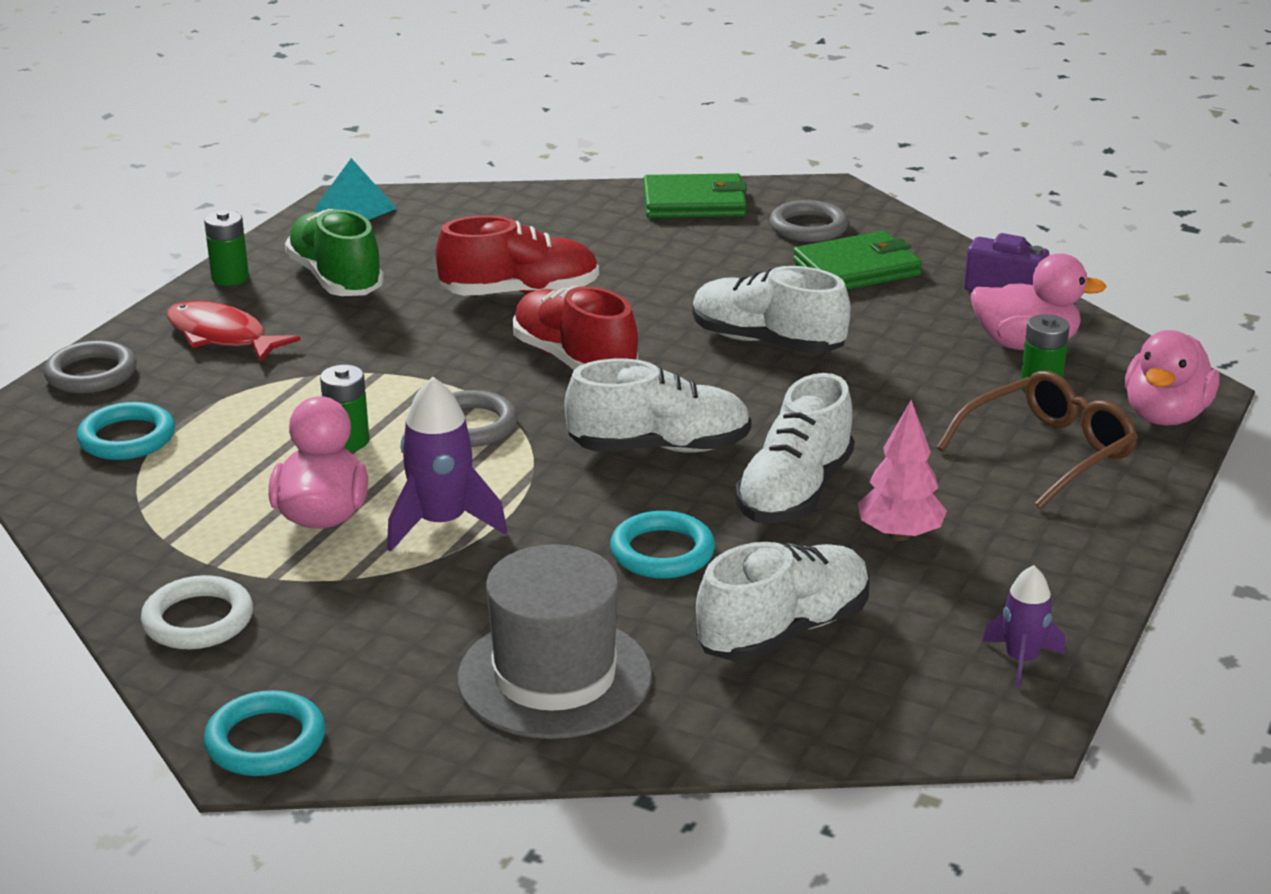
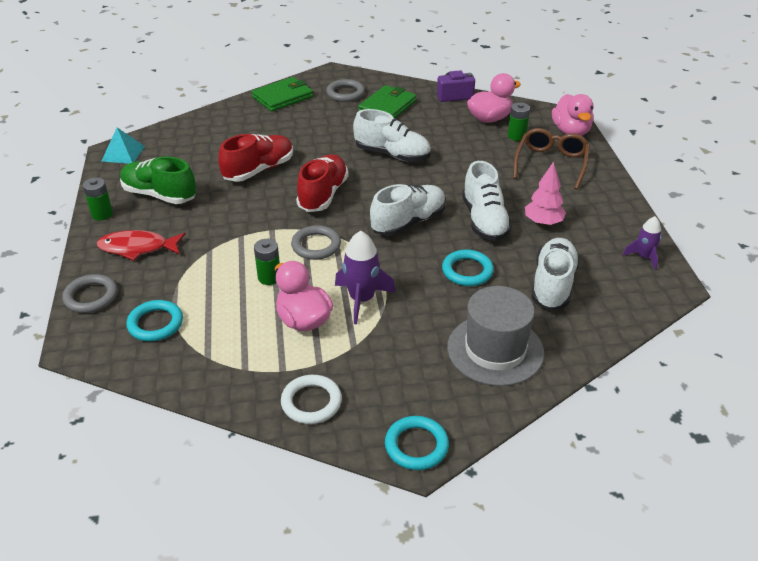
camera: 35 degrees left, 10 degrees up
red shoe [513,286,638,370] -> red shoe turned 90 degrees clockwise [296,154,349,212]
white shoe [692,266,851,354] -> white shoe turned 150 degrees counterclockwise [353,109,431,162]

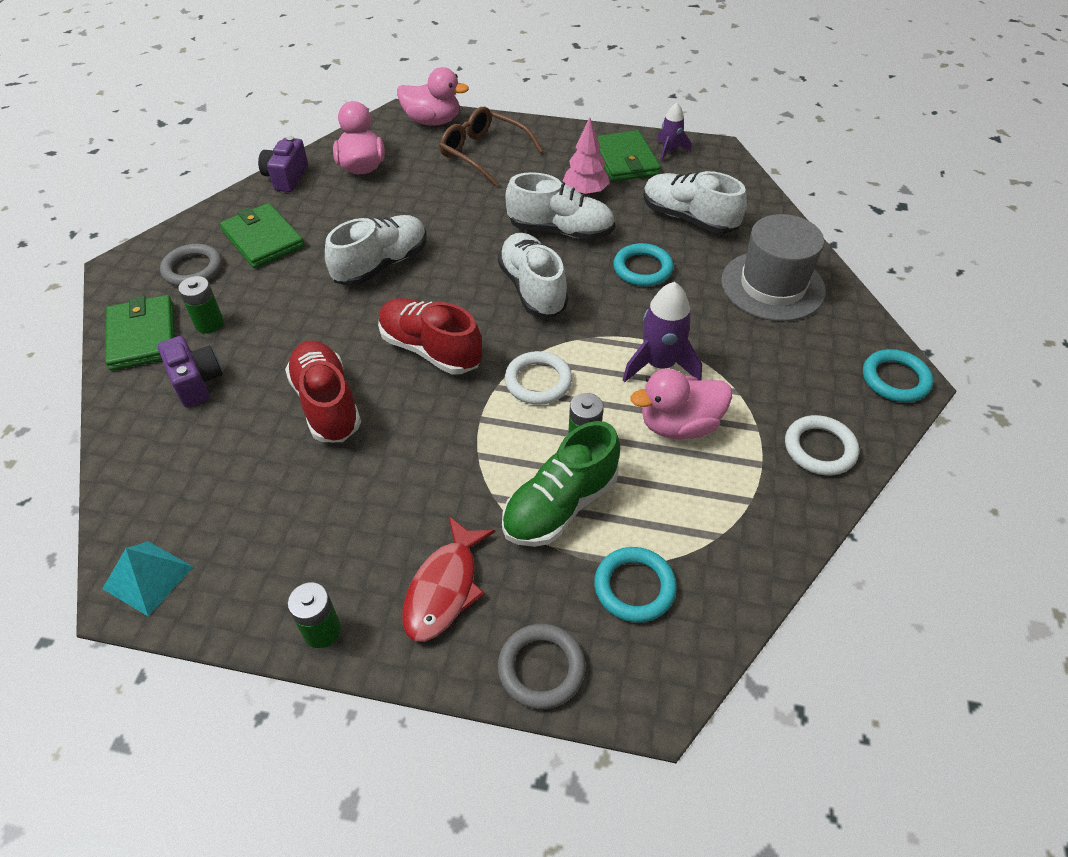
camera: 70 degrees left, 10 degrees up
green shoe [120,156,196,204] -> green shoe moved to [502,421,620,547]
grey ring [291,225,341,260] -> white ring [505,351,572,405]
green battery [508,102,530,141] -> green battery moved to [178,276,224,333]
none -> purple camera [158,336,223,407]
none -> green wallet [597,130,661,182]

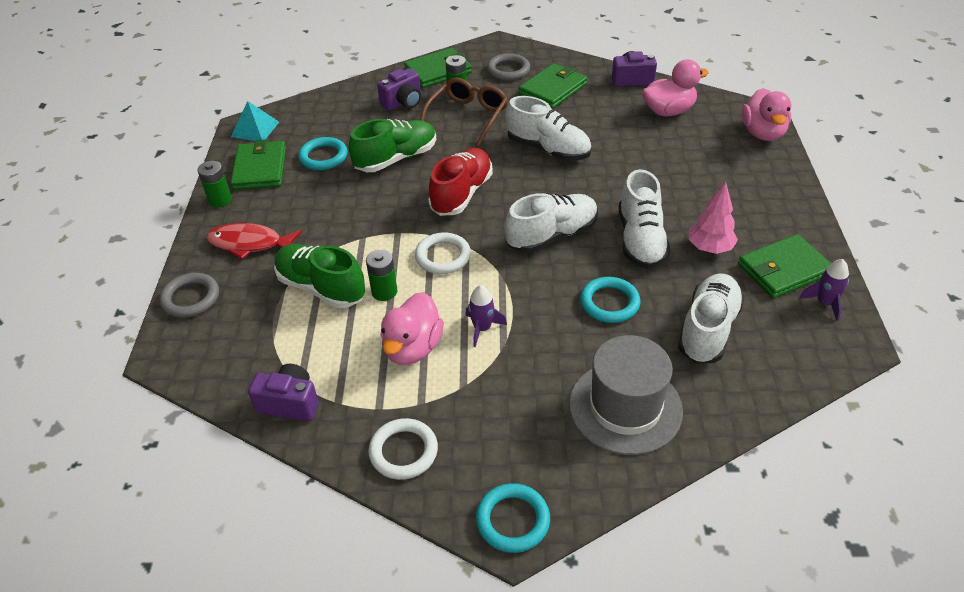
camera: 80 degrees right, 5 degrees down
red shoe [285,340,361,442] -> green shoe [349,119,436,172]
brown glasses [440,107,543,186] -> brown glasses moved to [420,77,508,147]
turquoise ring [594,547,677,623] -> turquoise ring moved to [298,137,347,170]
purple rocket [623,282,702,382] -> purple rocket [465,285,507,347], size x0.62
pink duck [630,369,732,439] -> pink duck turned 135 degrees counterclockwise [381,292,444,365]
none -> green wallet [230,139,286,190]
none -> purple camera [248,364,319,422]

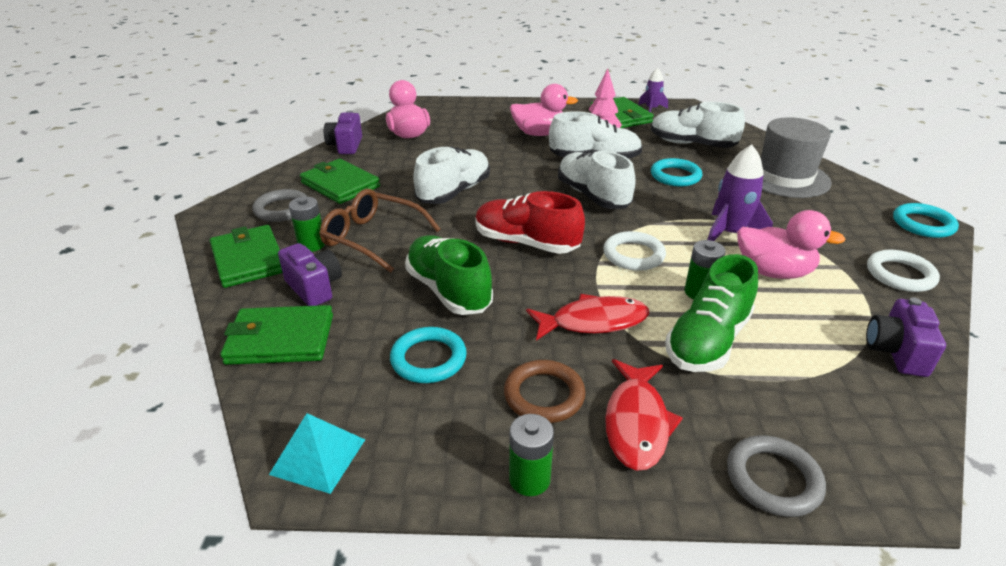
camera: 90 degrees left, 10 degrees down
green wallet [230,139,286,190] -> green wallet moved to [220,305,333,365]
purple rocket [465,285,507,347] -> purple rocket [707,145,773,241], size x1.61
pink duck [741,88,791,141] -> pink duck moved to [510,84,578,136]
none -> brown ring [504,360,586,423]
none -> red fish [526,294,650,341]

